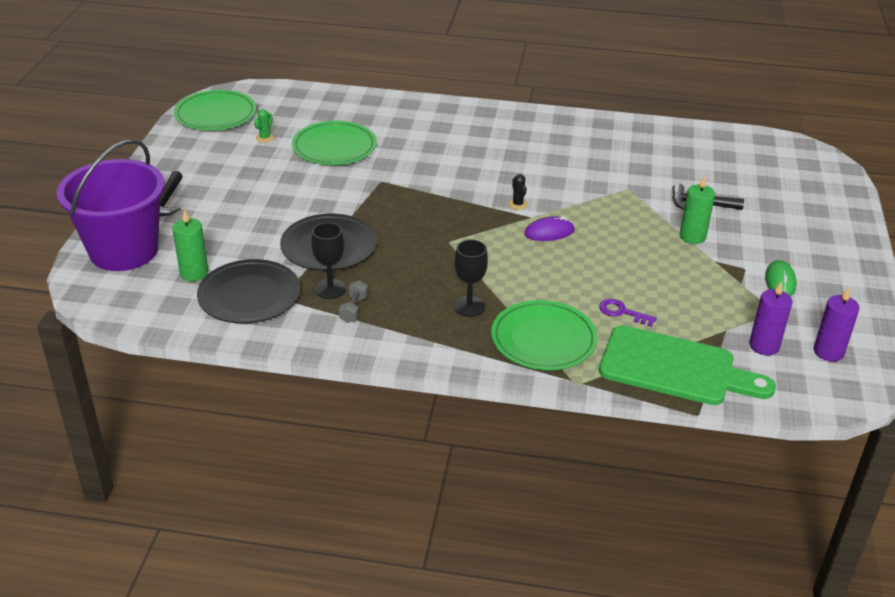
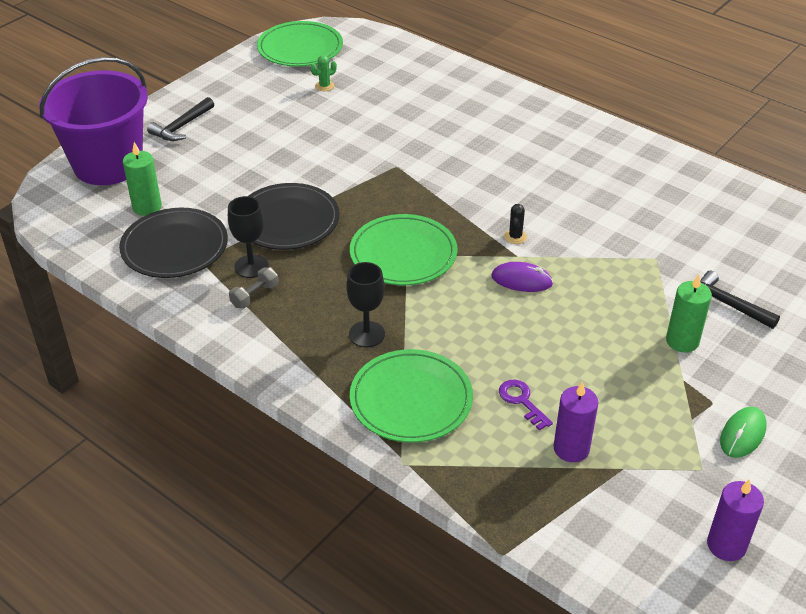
camera: 30 degrees right, 5 degrees up
green plate [292,121,377,165] -> green plate moved to [350,214,458,285]
green cutting board [599,325,776,405] -> none
purple candle [749,281,792,356] -> purple candle moved to [554,381,599,462]

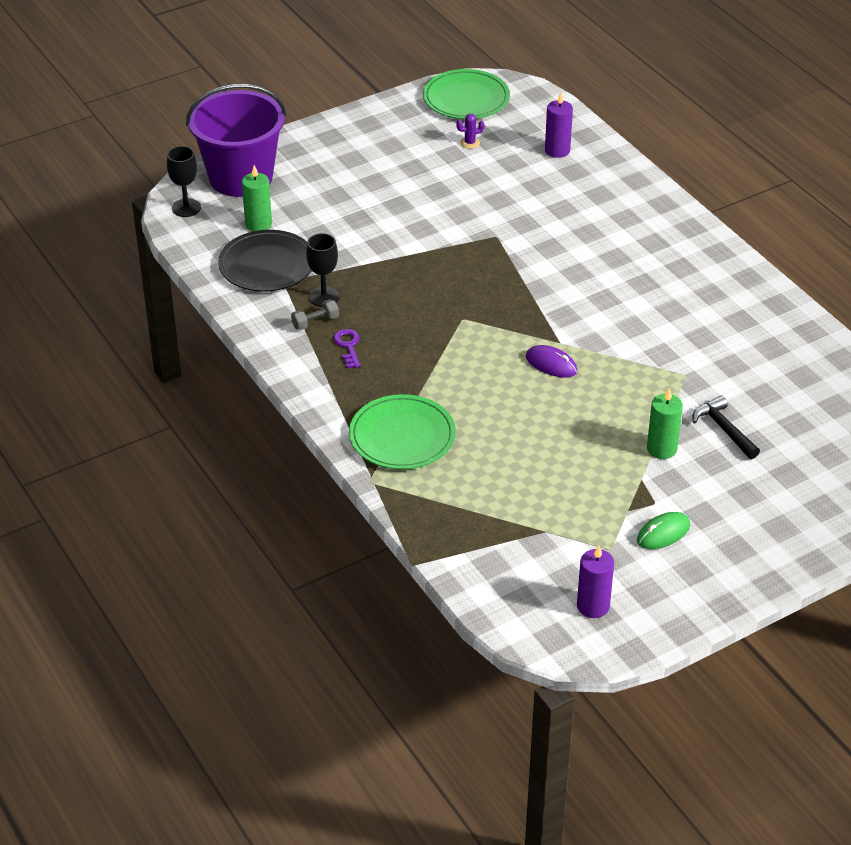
camera: 20 degrees right, 0 degrees up
black hammer [147,97,214,141] -> none
black plate [249,183,340,250] -> none
green cactus [311,55,337,91] -> purple cactus [456,114,485,149]
black goblet [346,262,385,347] -> black goblet moved to [167,146,201,217]
green plate [350,214,458,285] -> none
purple key [499,380,553,431] -> purple key moved to [333,329,360,368]
black cactus [504,204,527,244] -> none
purple candle [554,381,599,462] -> purple candle moved to [545,93,573,158]

